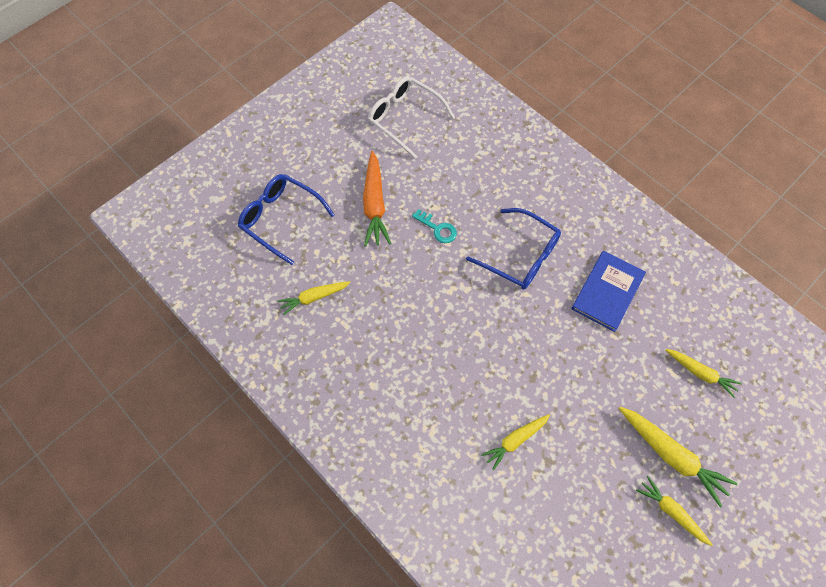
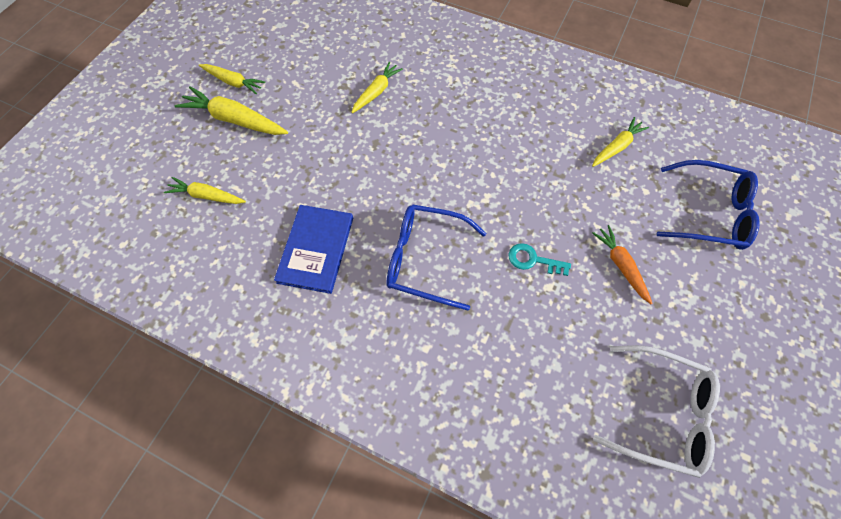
camera: 160 degrees right, 0 degrees up
orange carrot [363,151,391,246] -> orange carrot [592,225,653,304], size x0.64

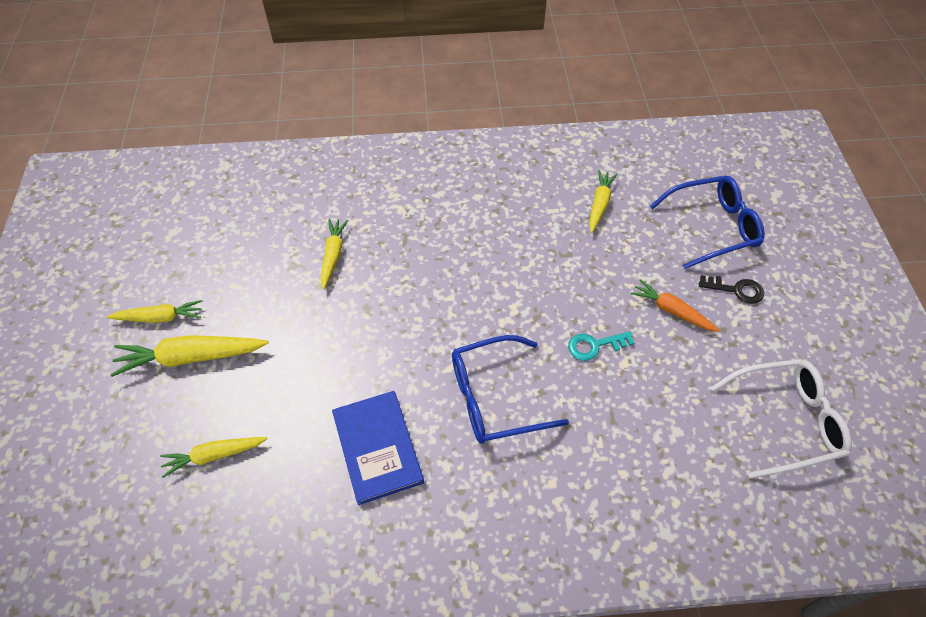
camera: 30 degrees left, 10 degrees down
none -> black key [699,275,764,304]

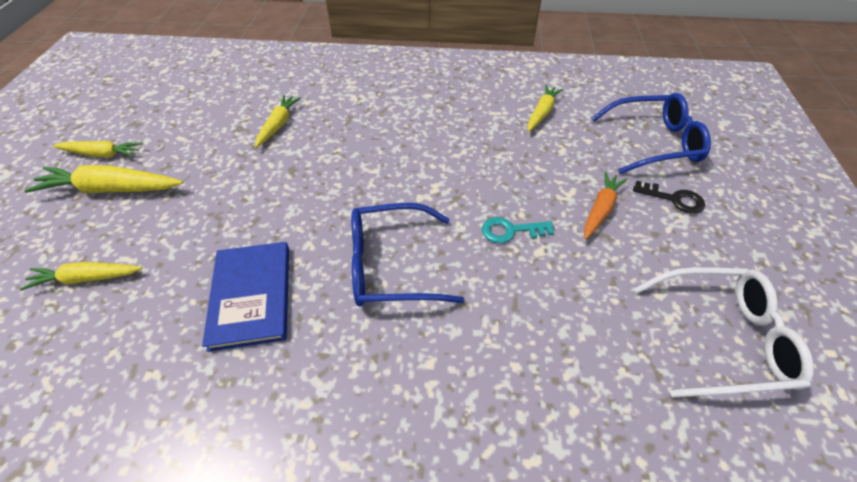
camera: 10 degrees right, 5 degrees down
orange carrot [631,279,720,332] -> orange carrot turned 75 degrees clockwise [584,171,627,239]

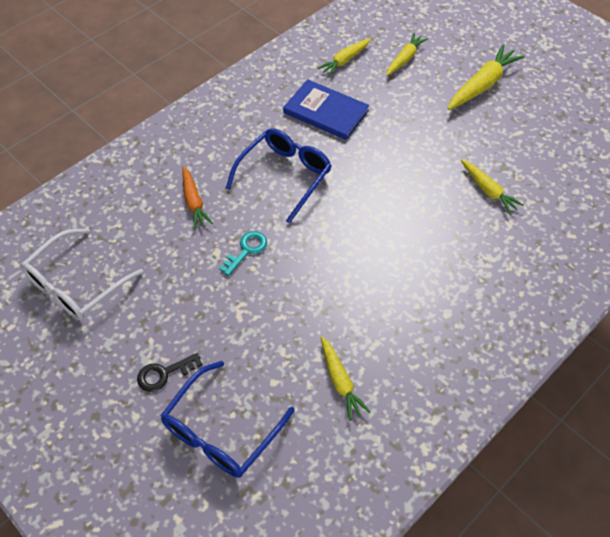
camera: 130 degrees right, 5 degrees up
yellow carrot [53,141,143,157] -> yellow carrot moved to [317,38,371,76]
orange carrot [584,171,627,239] -> orange carrot moved to [182,166,213,229]

